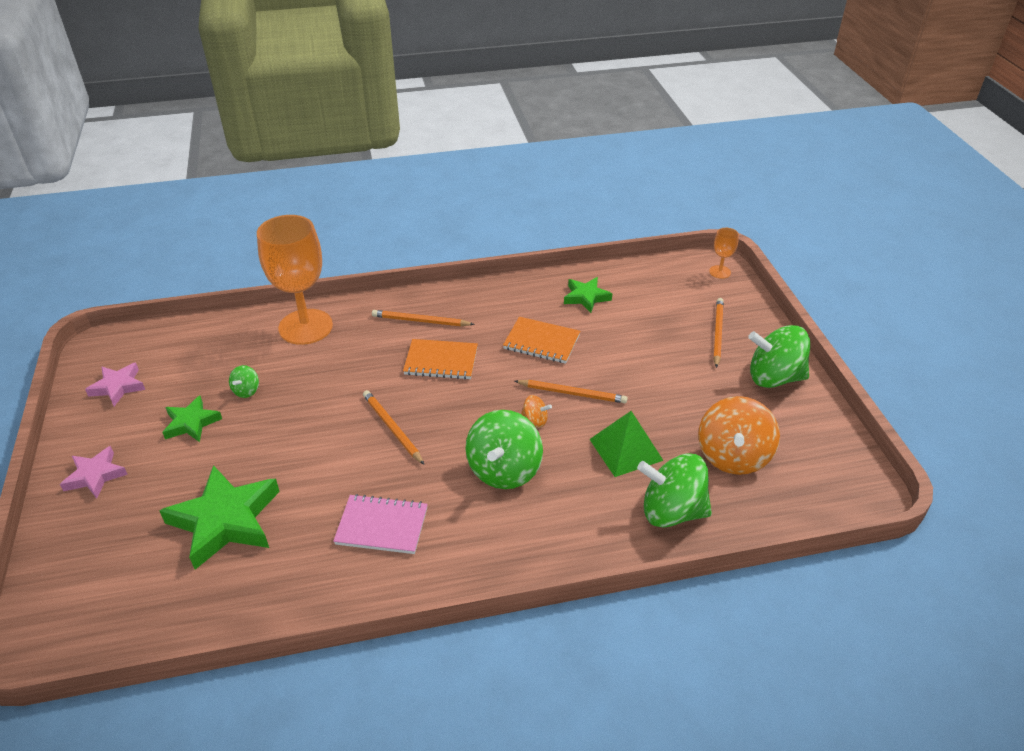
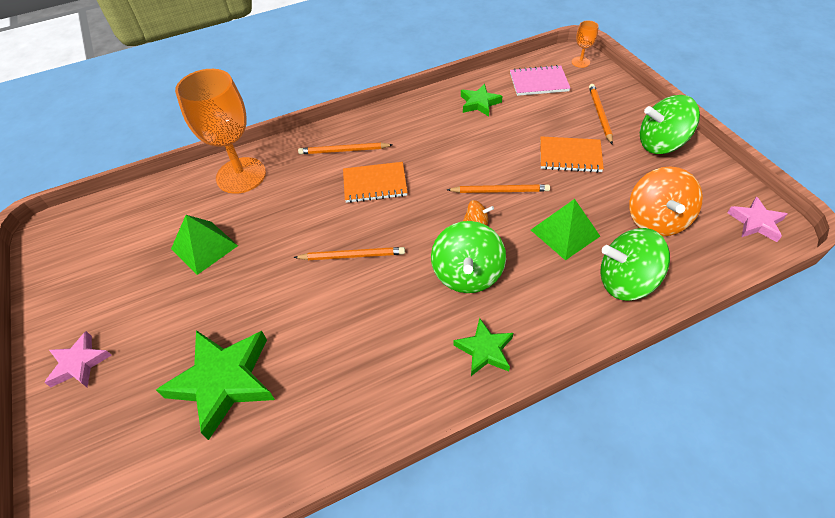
camera: 10 degrees left, 10 degrees up
pink star [85,363,145,406] -> pink star moved to [727,196,787,242]
green star [162,396,222,442] -> green star moved to [453,318,513,376]
green spinning top [229,365,259,398] -> green pyramid [171,215,238,275]
pink notebook [333,494,428,554] -> pink notebook moved to [510,65,570,96]
orange pencil [363,390,424,465] -> orange pencil turned 135 degrees clockwise [293,247,405,260]
orange notebook [503,317,581,364] -> orange notebook moved to [540,136,604,173]

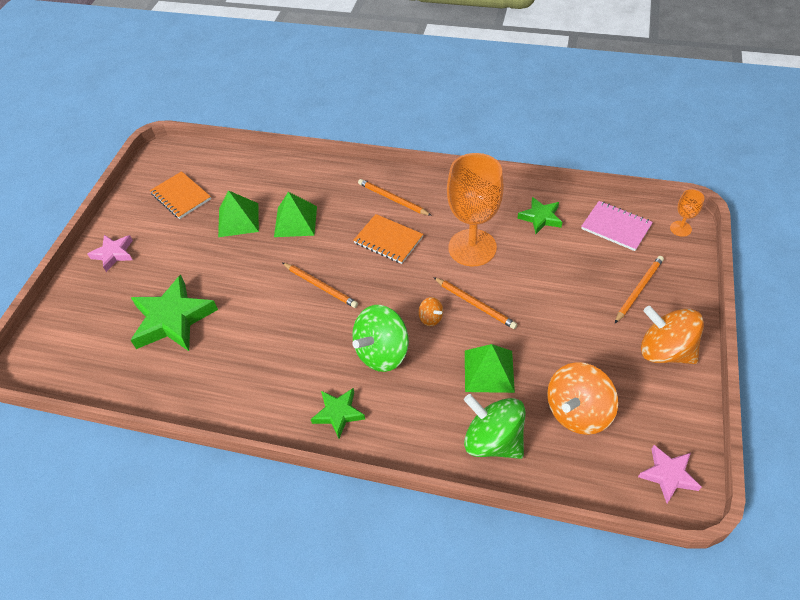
camera: 40 degrees right, 0 degrees up
orange goblet [175,69,266,194] -> orange goblet moved to [447,153,504,266]
orange notebook [540,136,604,173] -> orange notebook moved to [150,171,211,219]
green spinning top [640,95,700,154] -> orange spinning top [641,306,704,364]
none -> green pyramid [274,192,317,237]

